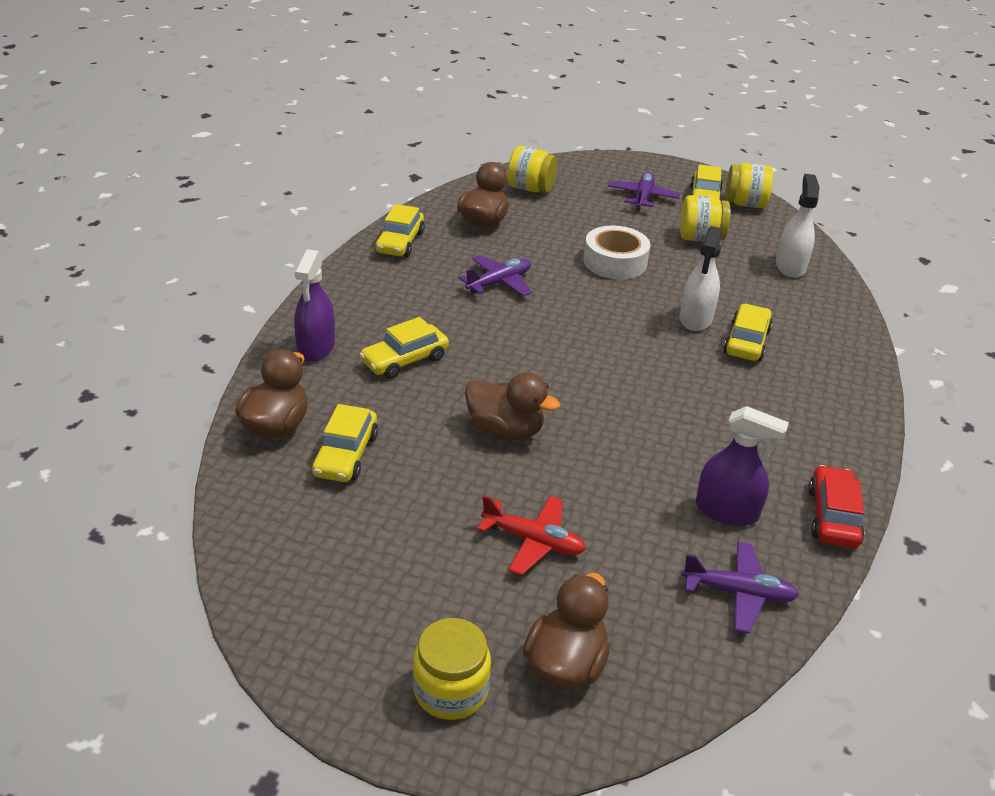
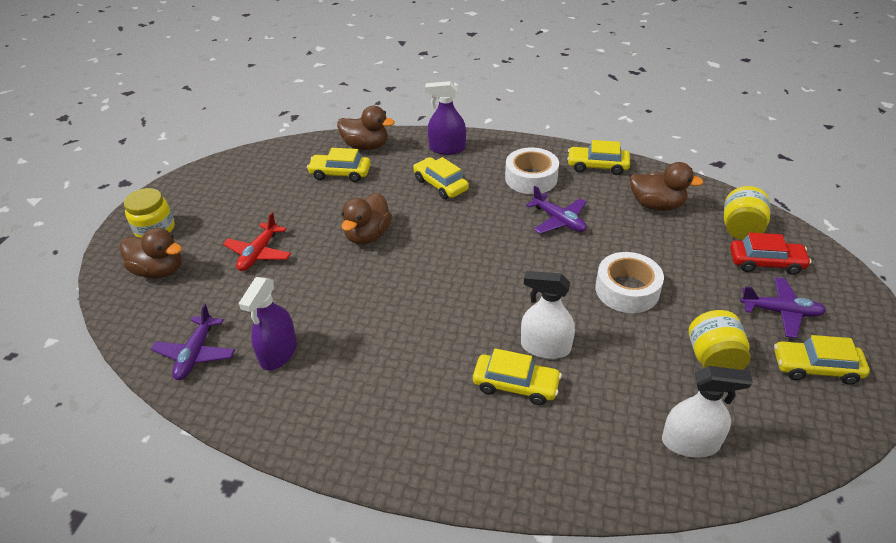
camera: 90 degrees right, 5 degrees up
yellow jar [725,163,773,208] -> none
red car [808,465,864,548] -> red car moved to [730,232,811,275]
none -> white tape [505,147,559,194]

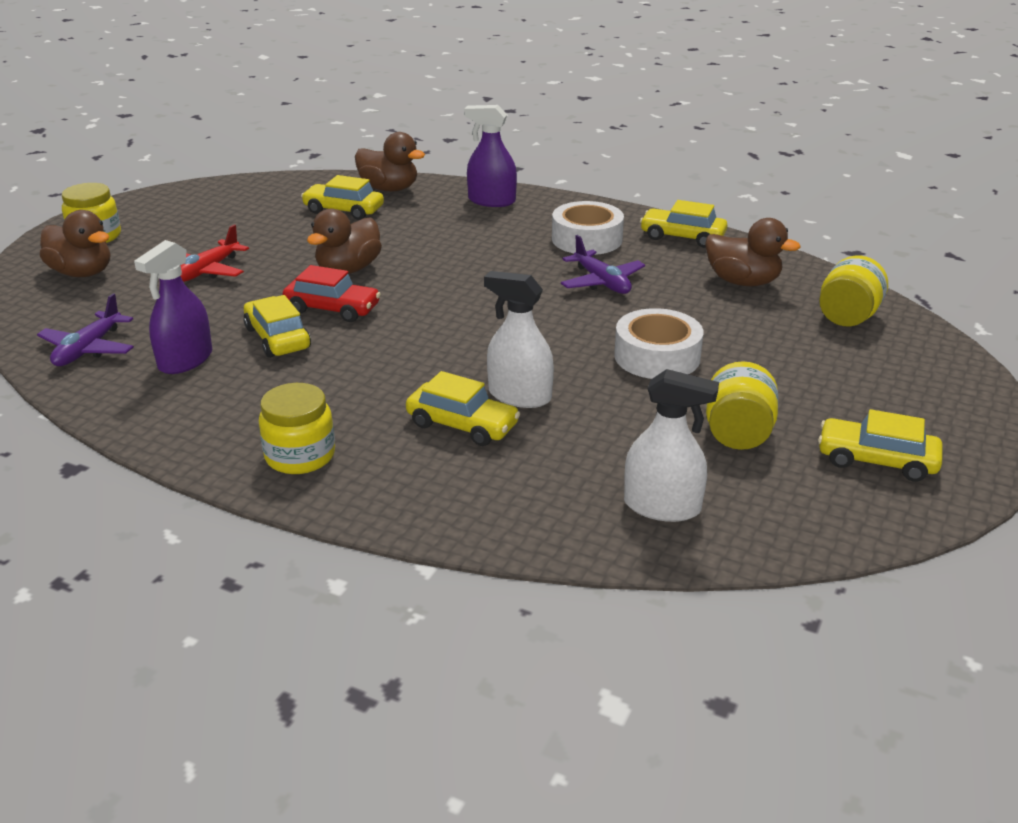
camera: 10 degrees right, 10 degrees down
yellow car [413,157,469,199] -> yellow car moved to [244,295,311,358]
red car [730,232,811,275] -> red car moved to [282,265,381,322]
purple plane [740,277,826,338] -> none
none -> yellow jar [259,383,335,474]

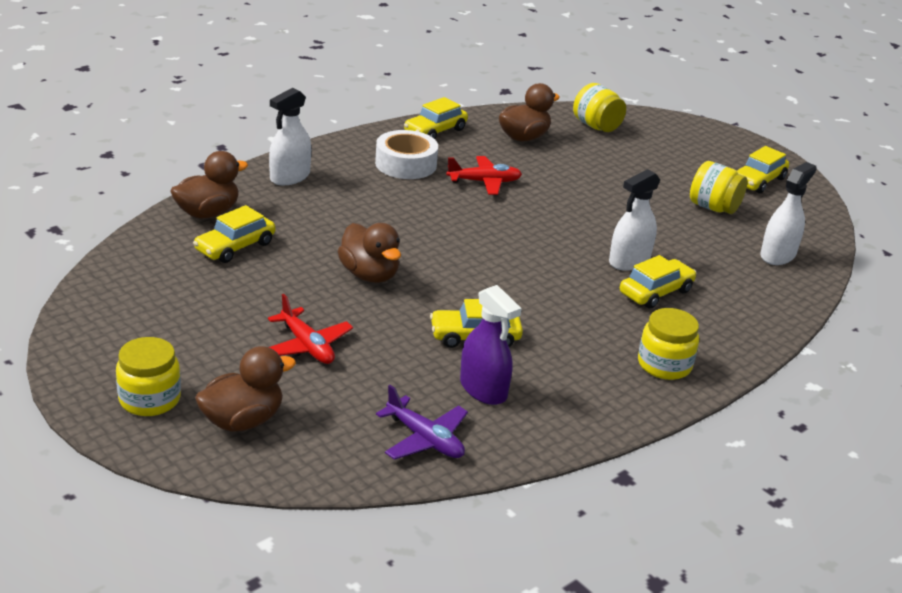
camera: 70 degrees left, 0 degrees up
red car [282,265,381,322] -> none
purple spray bottle [464,105,517,207] -> white spray bottle [269,88,311,185]
purple plane [561,235,645,294] -> red plane [446,156,522,195]
white tape [614,308,704,379] -> none

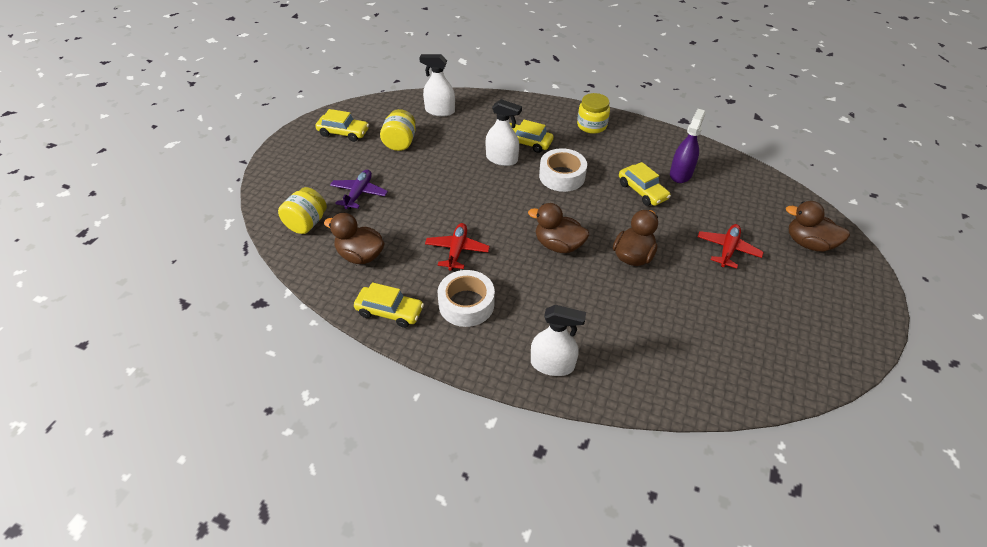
camera: 115 degrees left, 15 degrees up
yellow jar [116,337,181,416] -> none
brown duck [170,151,248,219] -> brown duck moved to [528,203,589,253]
yellow car [193,205,275,263] -> none
purple plane [376,385,468,460] -> purple plane moved to [330,170,388,210]
red plane [446,156,522,195] -> red plane turned 45 degrees clockwise [425,223,490,270]
none -> white tape [539,148,587,192]

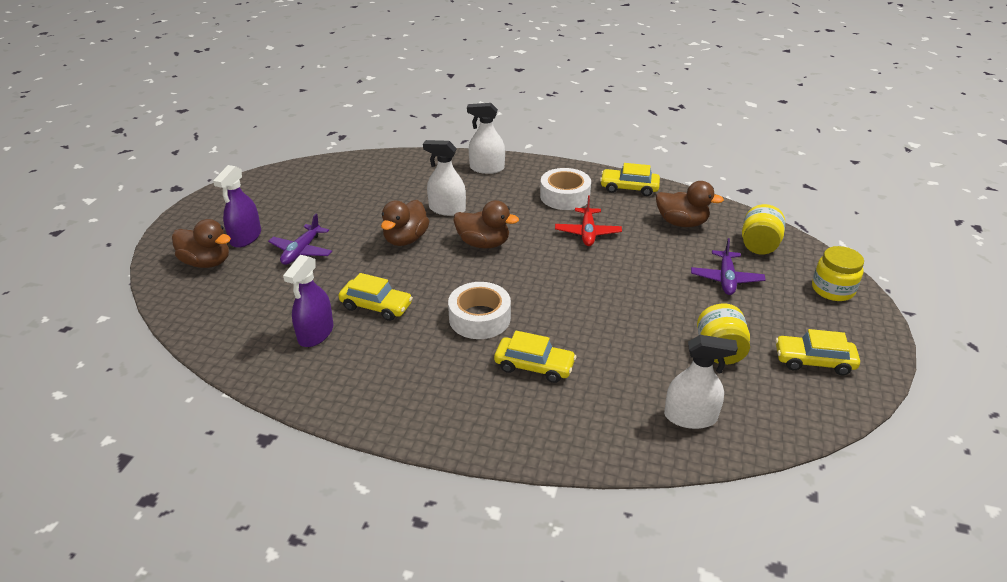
camera: 175 degrees right, 10 degrees down
white spray bottle [486,99,522,166] -> white spray bottle moved to [423,140,466,216]
yellow jar [577,93,610,134] -> yellow jar moved to [812,246,864,301]
yellow car [619,162,671,206] -> yellow car turned 150 degrees clockwise [338,273,413,321]
red plane [698,224,764,269] -> purple plane [268,214,332,265]
none -> purple spray bottle [213,165,261,248]

